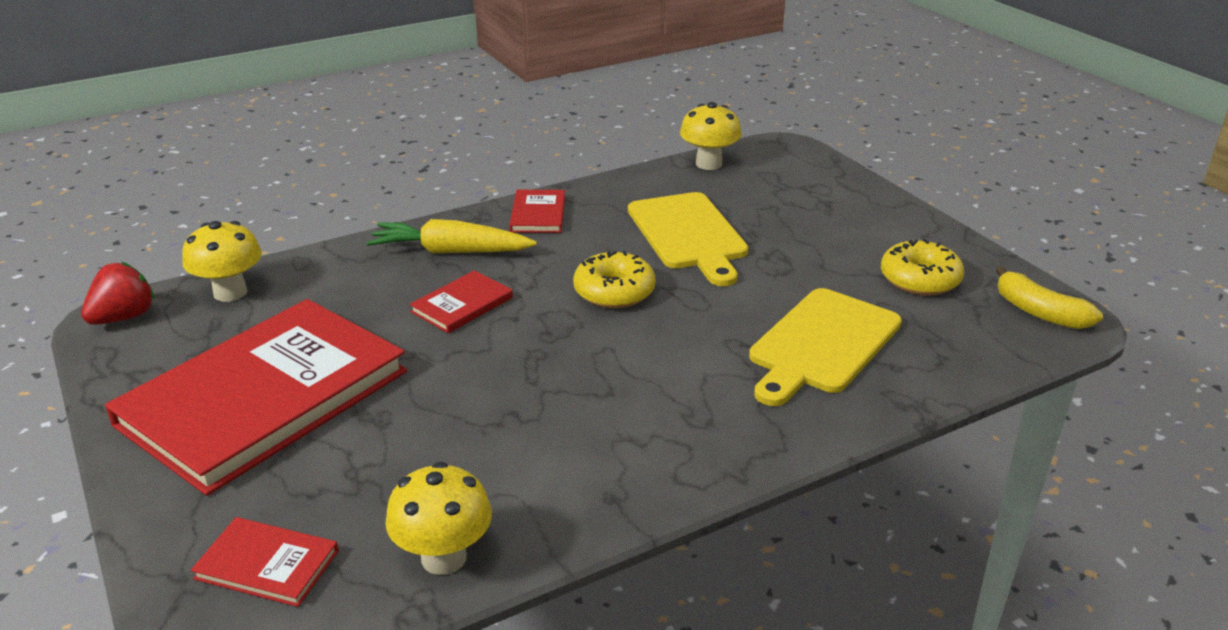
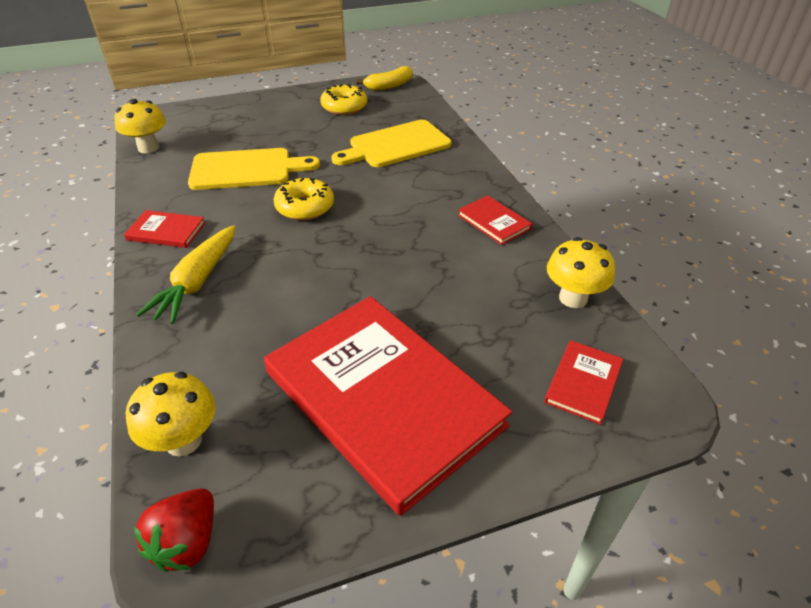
camera: 80 degrees left, 10 degrees up
red strawberry [81,262,155,325] -> red strawberry turned 120 degrees counterclockwise [133,488,214,572]
red book [409,270,513,333] -> red book moved to [458,196,532,245]
yellow cutting board [749,288,902,406] -> yellow cutting board turned 105 degrees clockwise [331,120,451,167]

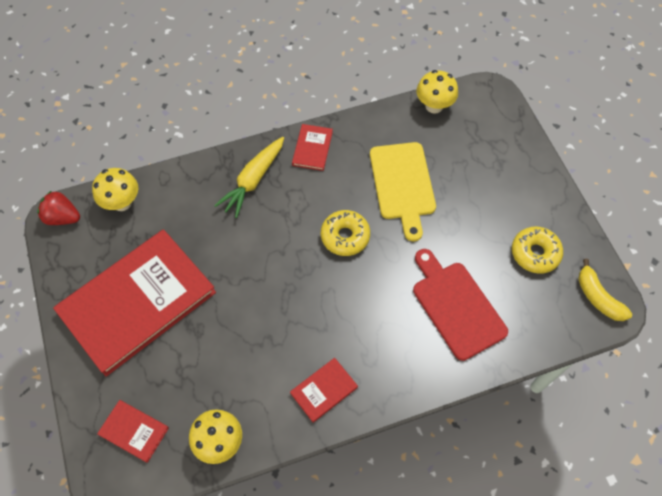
camera: 90 degrees right, 20 degrees up
yellow carrot [136,225,235,324] -> yellow carrot turned 75 degrees counterclockwise [214,137,284,218]
yellow cutting board [331,120,451,167] -> red cutting board [413,249,508,361]

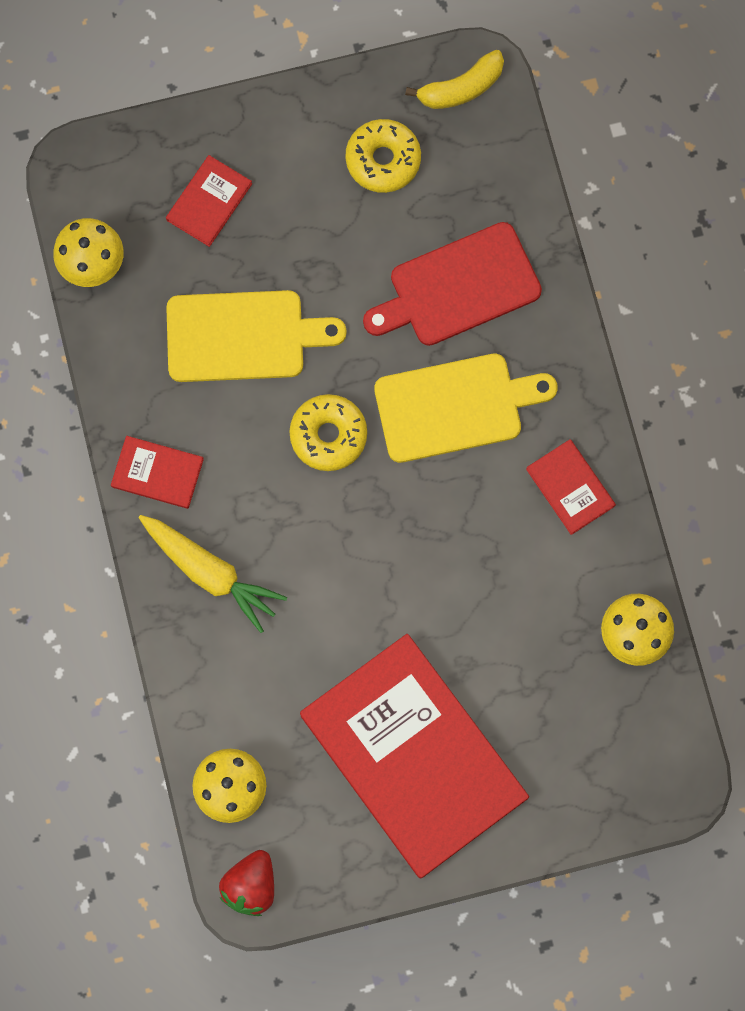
camera: 85 degrees left, 15 degrees up
red book [97,400,169,463] -> red book moved to [166,155,252,247]
none -> yellow cutting board [374,354,558,463]

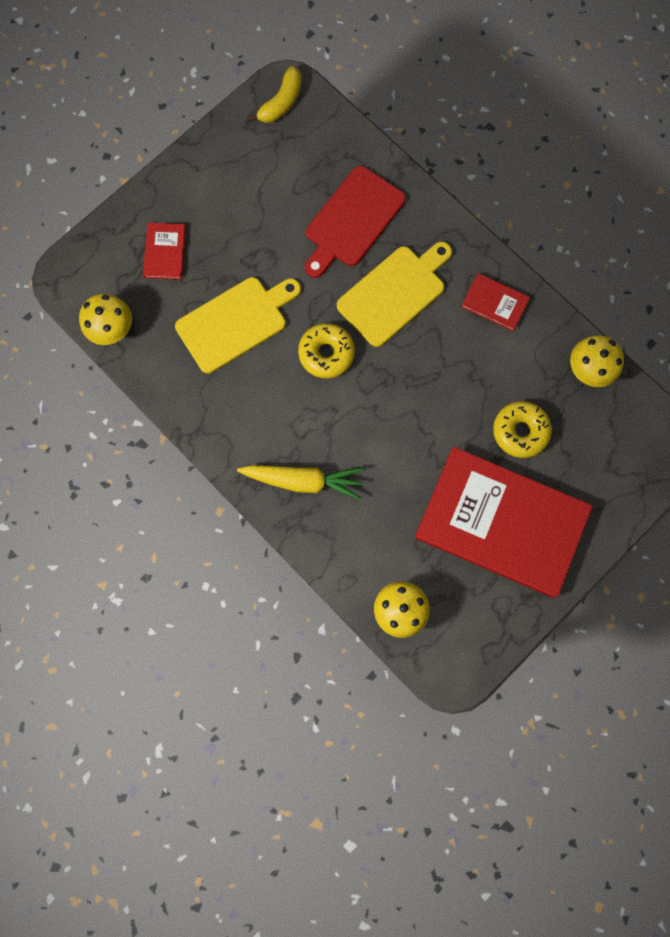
camera: 30 degrees left, 0 degrees up
red book [111,436,204,509] -> none
red strawberry [219,850,274,916] -> none
yellow donut [345,119,421,193] -> yellow donut moved to [493,401,552,458]

